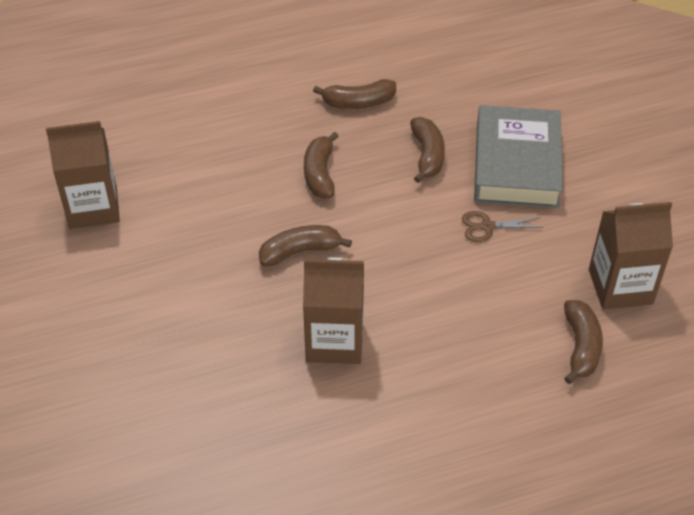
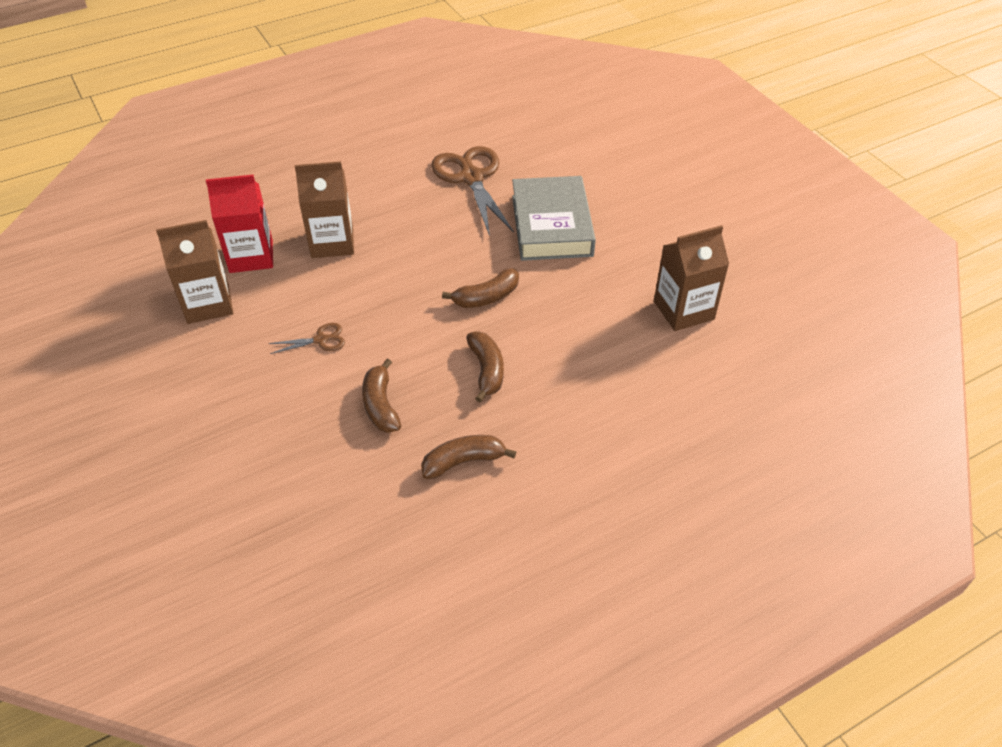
camera: 170 degrees right, 0 degrees up
brown carton [303,257,364,364] -> brown carton moved to [295,161,354,258]
grey book [474,105,563,209] -> grey book moved to [512,176,596,261]
brown banana [564,300,603,384] -> red carton [206,174,273,273]
none -> brown scissors [431,146,514,236]

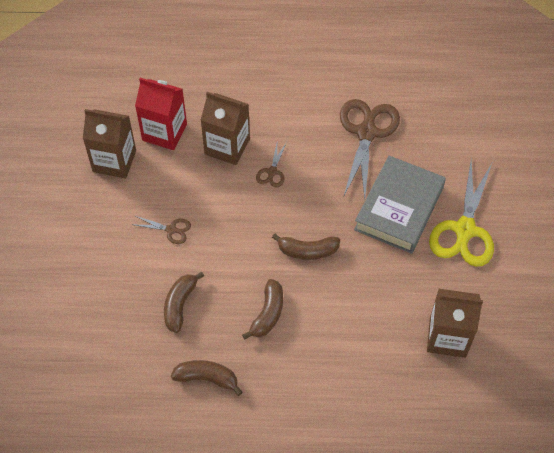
camera: 30 degrees right, 10 degrees up
none -> brown scissors [256,142,287,187]
none -> yellow scissors [429,160,494,267]

